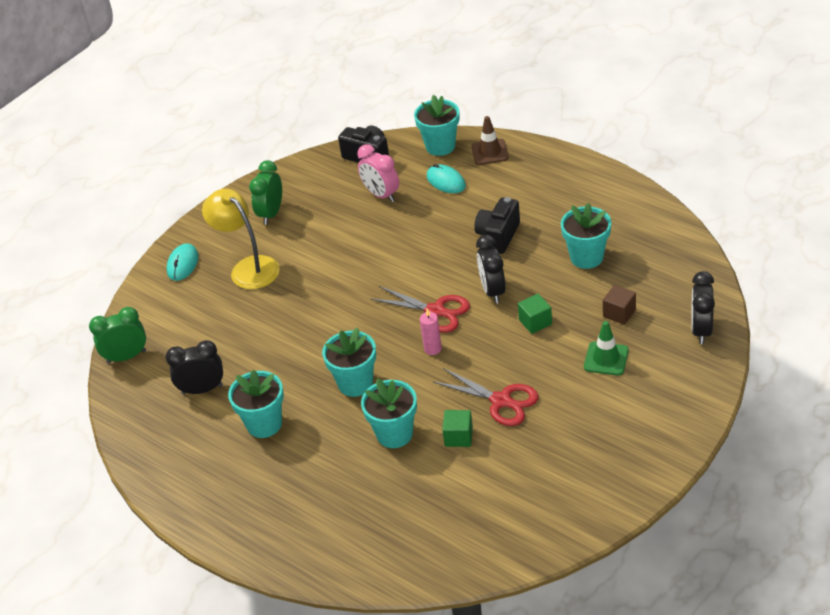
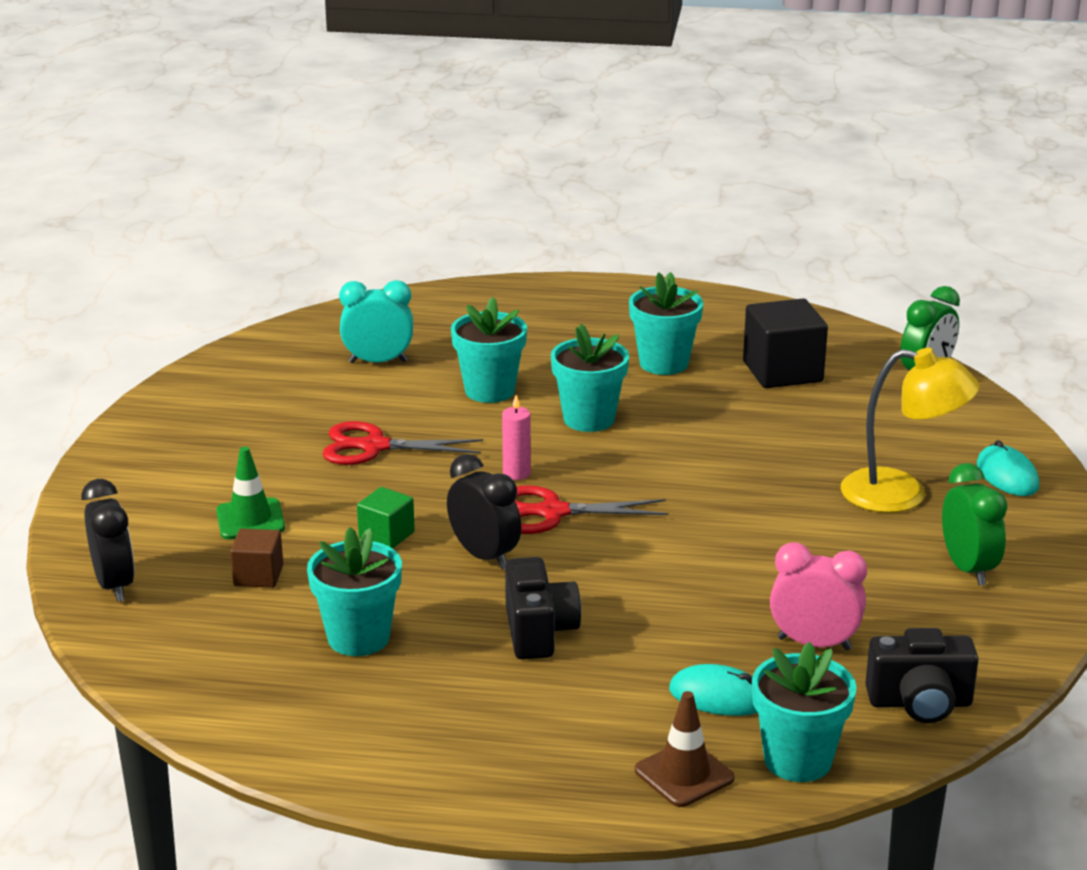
camera: 145 degrees right, 15 degrees down
black clock [165,340,223,394] -> black cube [743,298,828,388]
green cube [442,410,473,447] -> none
none -> turquoise clock [339,280,413,363]

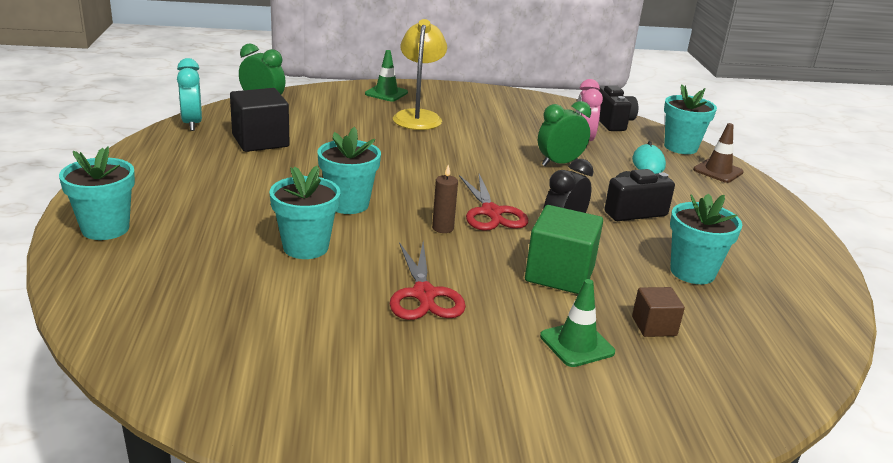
camera: 105 degrees left, 0 degrees up
black clock [82,479,135,602] -> none
turquoise clock [339,280,413,363] -> turquoise clock moved to [177,58,202,131]
green cube [357,487,415,549] -> green cube [525,205,603,294], size x1.81
pink candle [502,395,531,480] -> brown candle [432,165,458,233]
turquoise flower pot [629,272,703,375] -> turquoise flower pot moved to [59,146,135,240]
green clock [942,463,1007,586] -> green clock moved to [538,101,591,166]
turquoise mouse [977,440,1039,496] -> green traffic cone [365,50,408,102]

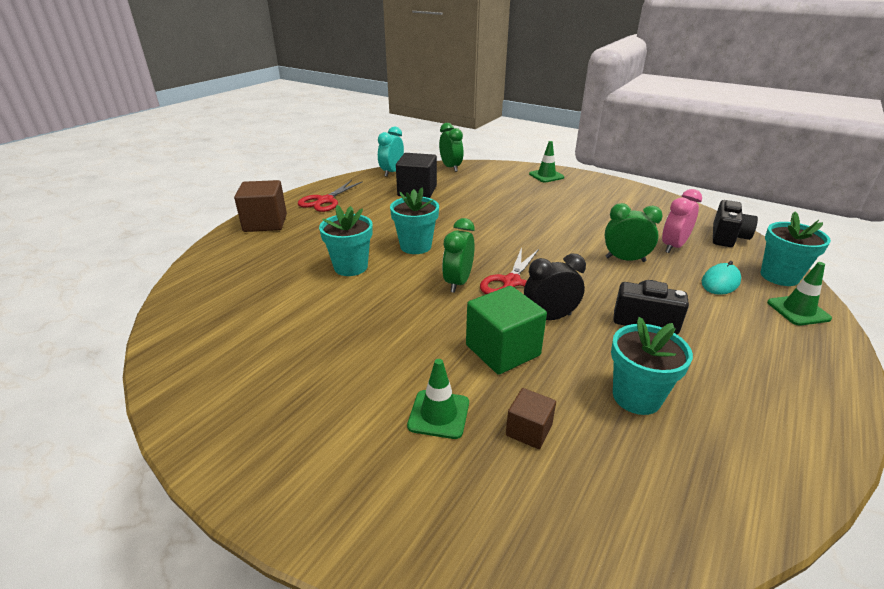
camera: 40 degrees right, 5 degrees up
turquoise flower pot [59,146,135,240] -> brown cube [234,180,287,232]
red scissors [390,242,466,320] -> red scissors moved to [298,180,363,212]
yellow lamp [393,19,447,130] -> none
brown candle [432,165,458,233] -> green clock [442,218,475,293]
brown traffic cone [693,123,744,183] -> green traffic cone [767,262,832,326]

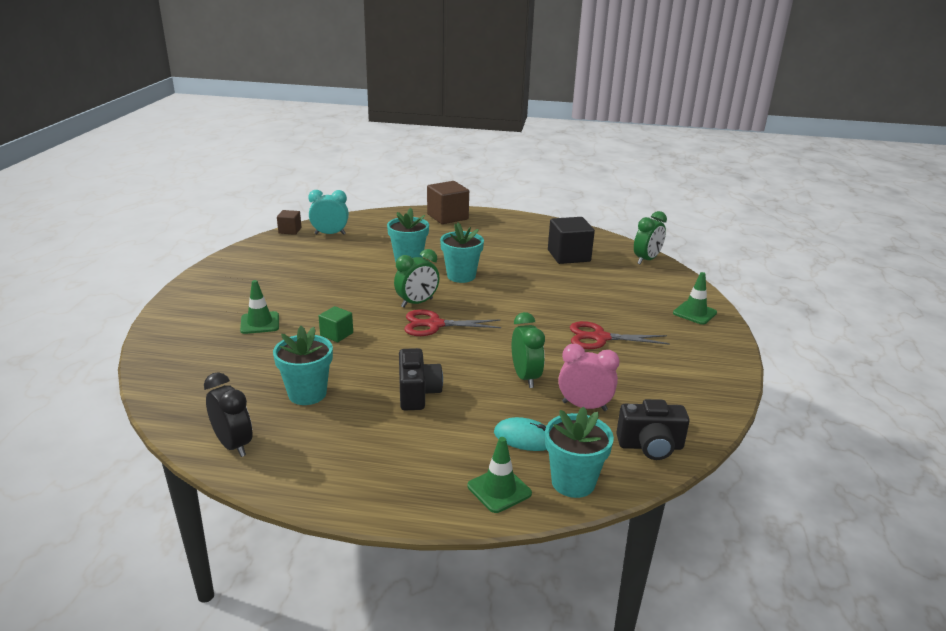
camera: 65 degrees right, 5 degrees down
red scissors [298,180,363,212] -> red scissors moved to [570,321,670,349]
turquoise clock [378,126,404,177] -> turquoise clock moved to [308,190,349,235]
green clock [442,218,475,293] -> green clock turned 150 degrees clockwise [394,249,439,307]
green cube [466,286,547,375] -> green cube [319,306,353,342], size x0.55
brown cube [506,388,556,449] -> brown cube moved to [277,210,301,235]
black clock [524,254,586,320] -> black clock moved to [204,372,252,457]

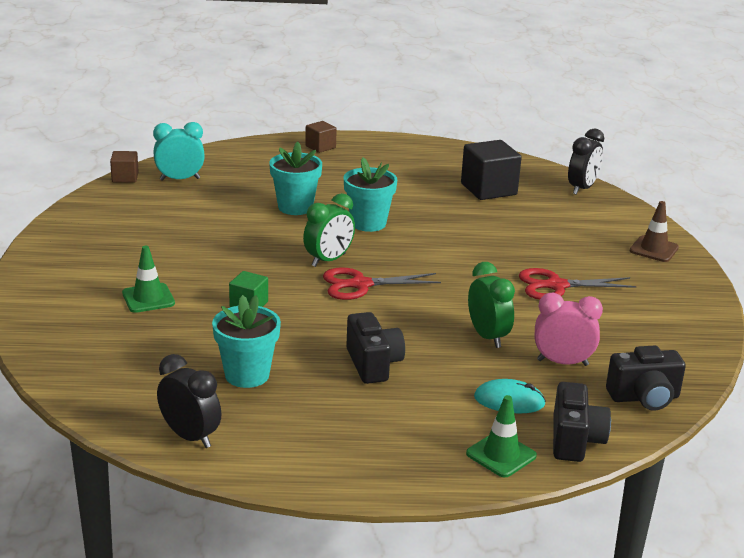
camera: 10 degrees left, 0 degrees up
brown cube [427,181,469,224] -> brown cube [305,121,337,153], size x0.55
turquoise flower pot [545,407,614,498] -> black camera [553,382,611,462]
green clock [634,211,667,264] -> black clock [568,128,604,195]
green traffic cone [673,272,717,325] -> brown traffic cone [630,201,679,262]

